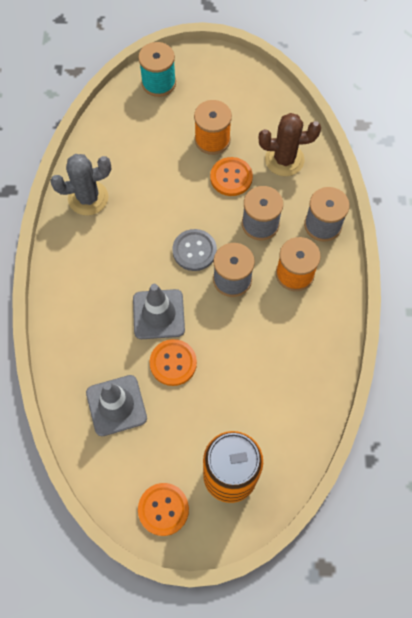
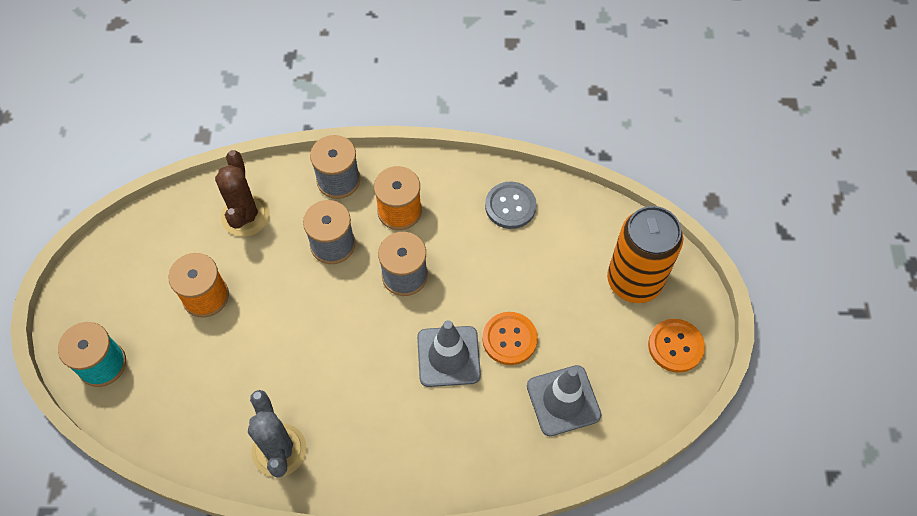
camera: 90 degrees left, 5 degrees down
grey button [172,229,217,271] -> grey button moved to [485,182,537,229]
orange button [210,157,253,196] -> none

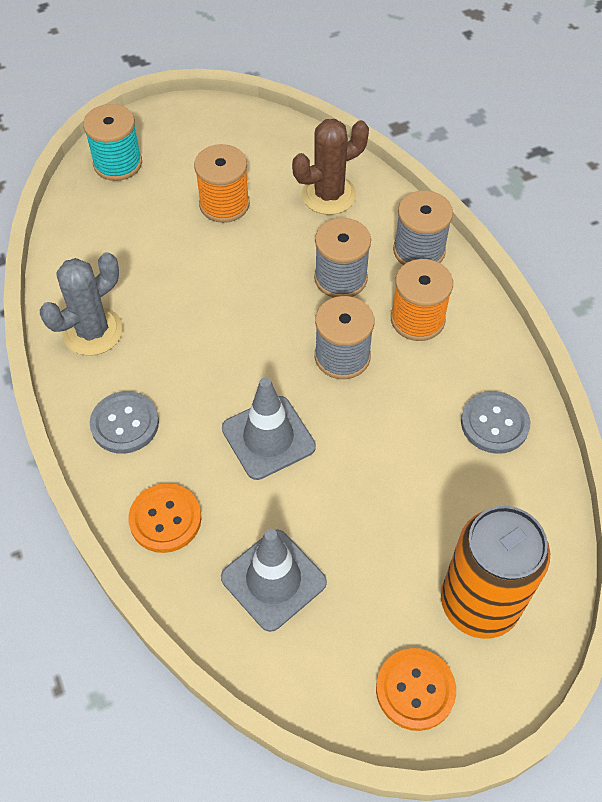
camera: 65 degrees right, 5 degrees down
orange button [483,312,538,365] -> orange button moved to [128,483,202,553]
none -> grey button [90,391,159,454]

